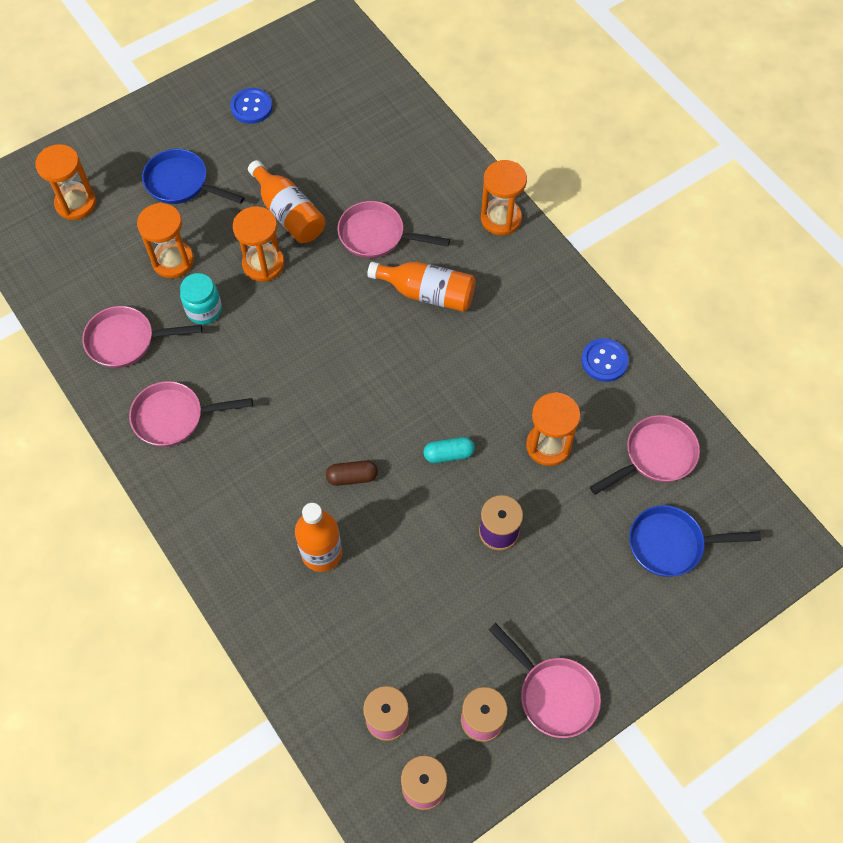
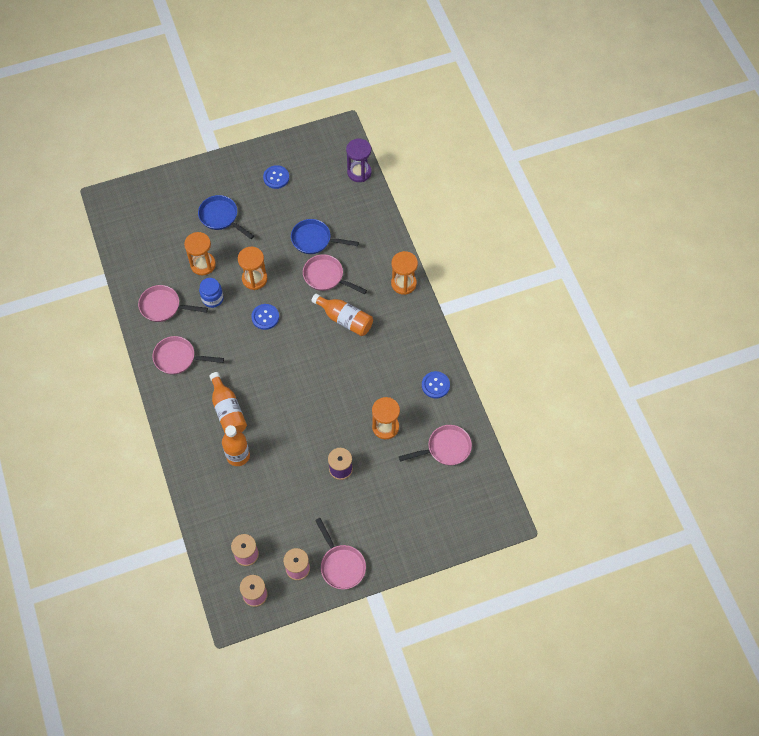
camera: 15 degrees right, 0 degrees up
orange hourglass [36,144,96,220] -> none
turquoise jar [180,273,222,325] -> blue jar [199,278,223,308]
orange bottle [248,160,325,243] -> orange bottle moved to [209,372,247,434]
brown capsule [326,460,378,486] -> none
turquoise capsule [423,437,475,463] -> none
blue pan [629,505,761,577] -> blue pan moved to [291,219,359,254]
none -> blue button [251,304,279,330]
none -> purple hourglass [346,139,372,182]

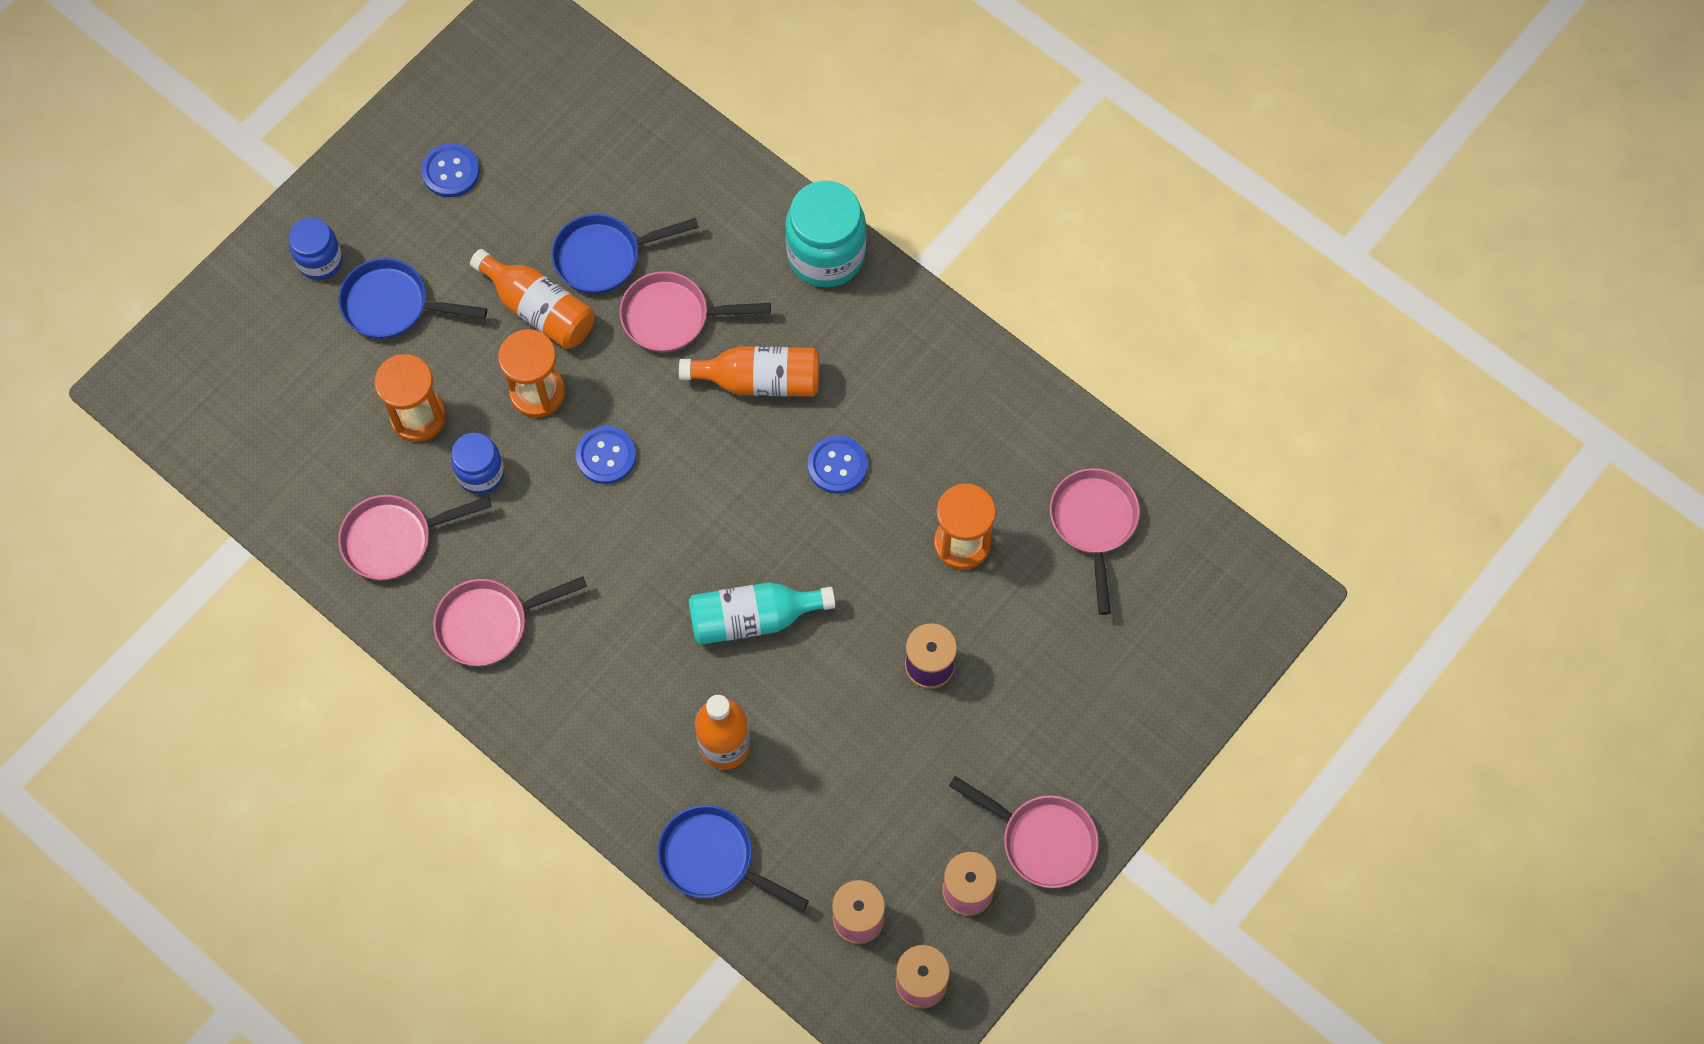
camera: 30 degrees left, 5 degrees up
orange bottle [209,372,247,434] -> orange bottle moved to [470,249,595,349]
purple hourglass [346,139,372,182] -> none
orange hourglass [391,251,418,295] -> turquoise jar [785,181,866,287]
pink pan [399,425,472,465] -> pink pan turned 45 degrees counterclockwise [1050,468,1140,615]
blue button [422,371,450,398] -> blue button moved to [808,435,868,494]
none -> blue jar [289,217,343,280]
none -> blue pan [657,805,809,912]
none -> turquoise bottle [688,582,835,645]

